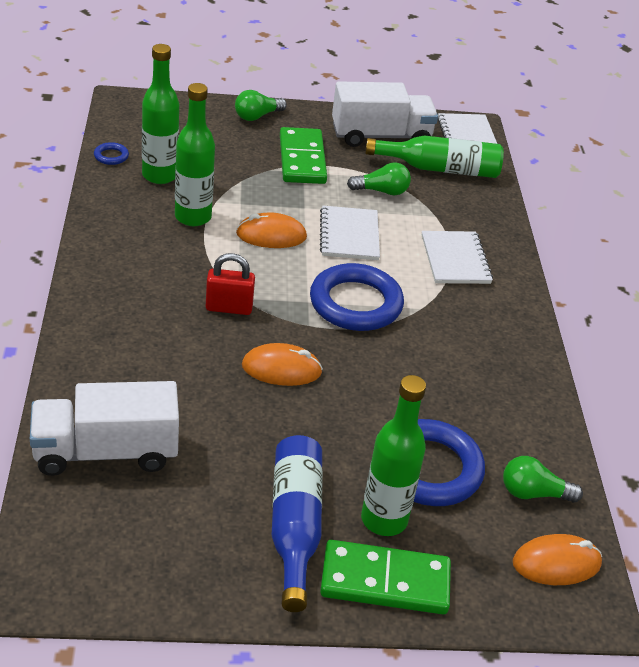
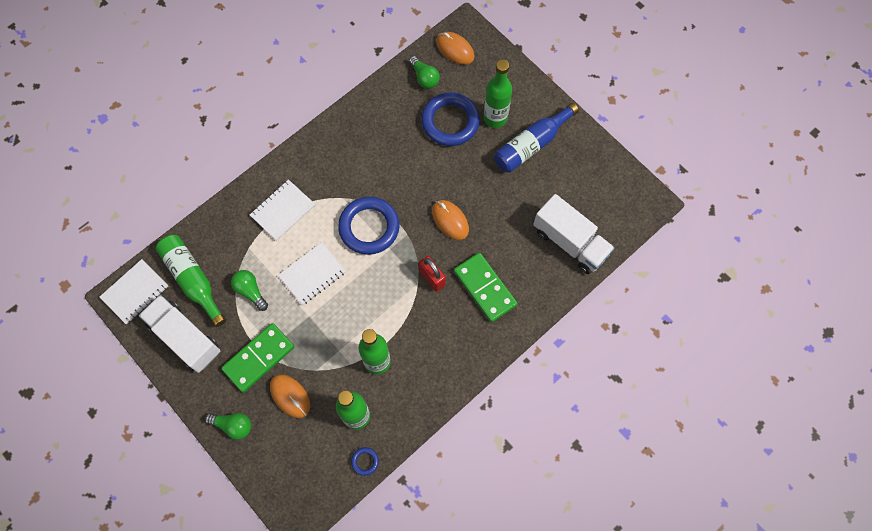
camera: 125 degrees left, 30 degrees up
orange mouse [236,212,307,248] -> orange mouse moved to [270,374,310,418]
green domino [320,540,451,614] -> green domino moved to [454,253,518,322]

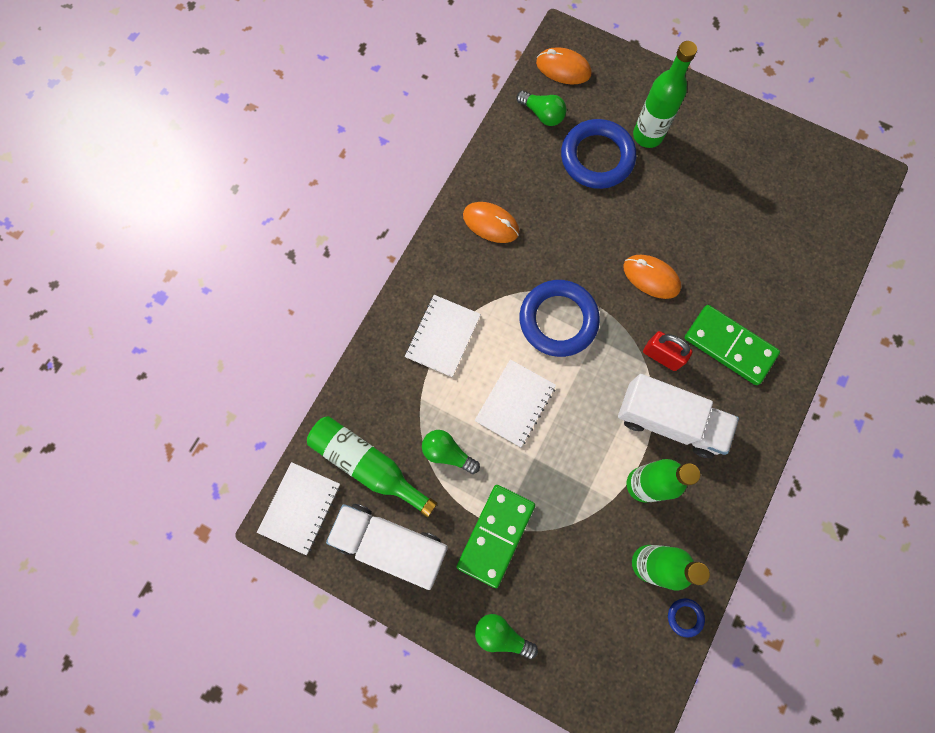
camera: 20 degrees left, 5 degrees up
green light bulb [205,413,251,440] -> green light bulb turned 150 degrees counterclockwise [475,614,538,659]
orange mouse [270,374,310,418] -> orange mouse moved to [463,202,519,243]
blue bottle [494,103,579,173] -> none
white truck [533,194,614,274] -> white truck moved to [618,374,739,458]

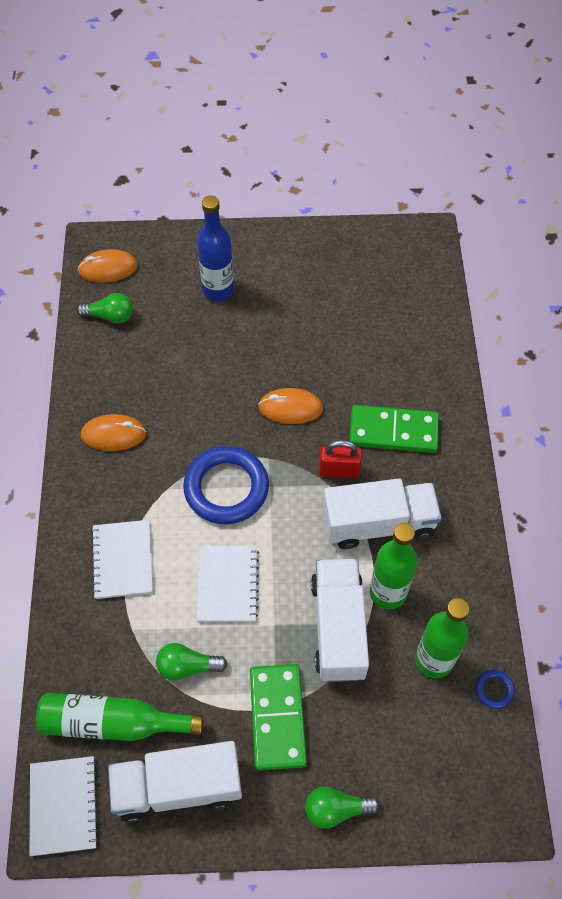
camera: 30 degrees left, 15 degrees down
blue ring [561,119,636,189] -> none
green bottle [633,41,697,148] -> blue bottle [197,195,234,301]
none -> white truck [311,558,369,682]

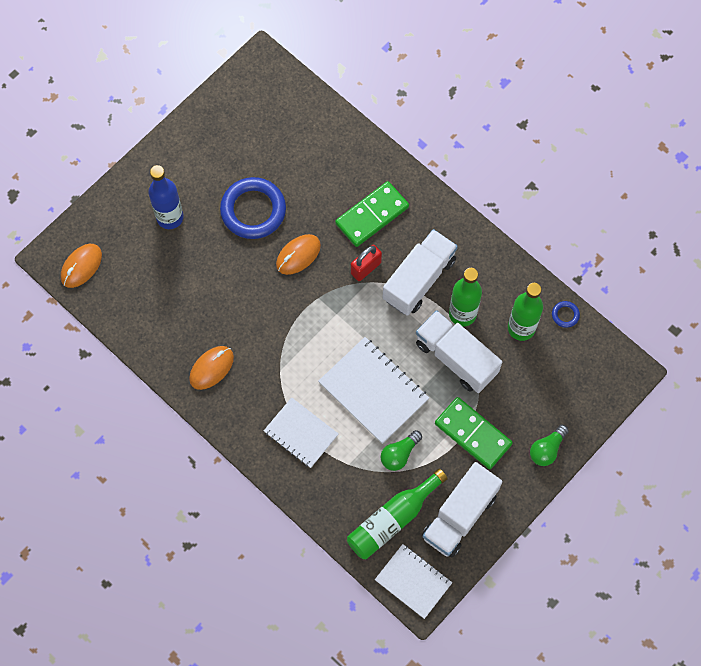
camera: 45 degrees left, 10 degrees up
green light bulb [77,293,133,324] -> none
blue ring [183,446,269,524] -> blue ring moved to [220,177,286,239]
white notebook [197,546,259,622] -> white notebook [318,337,429,444], size x1.50

